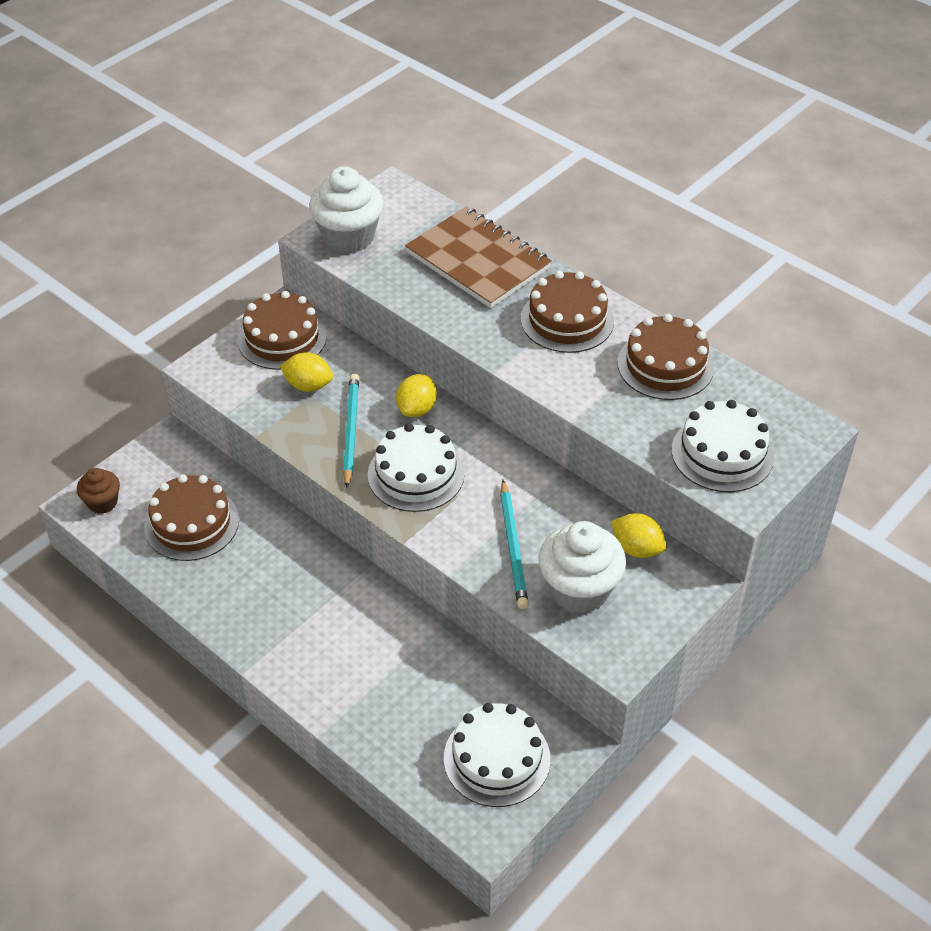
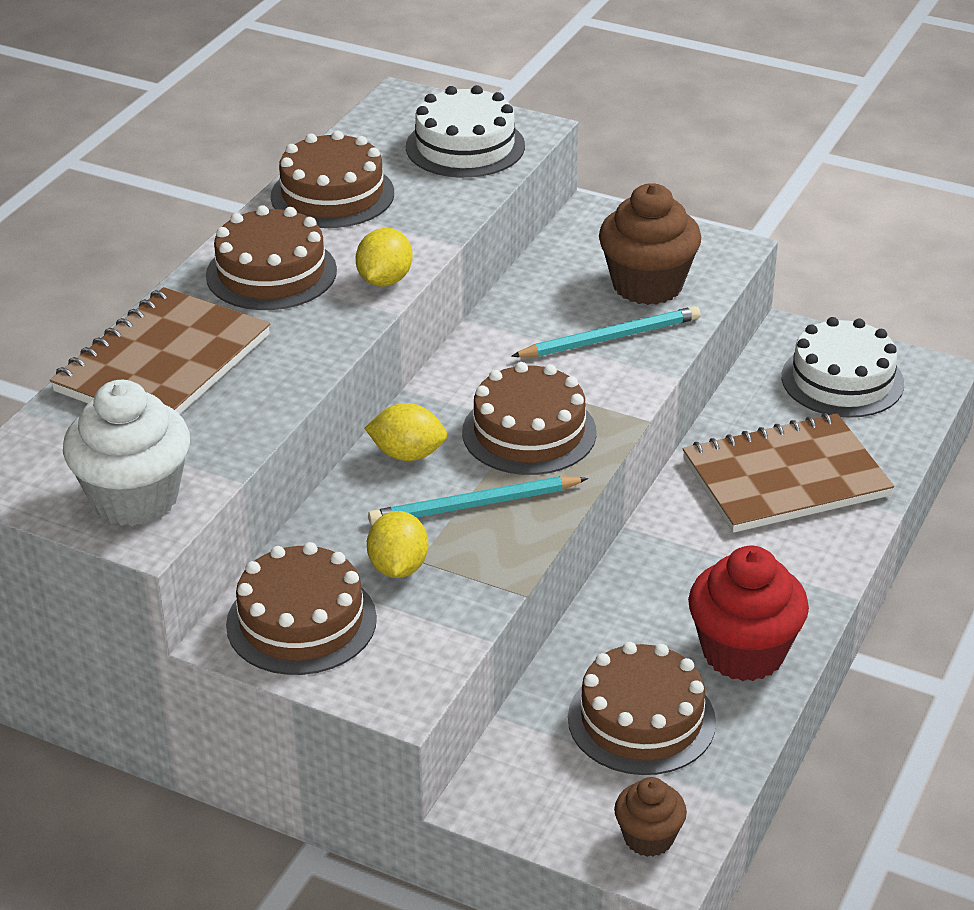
camera: 105 degrees left, 10 degrees down
white cake [368,423,465,512] -> brown cake [462,362,597,475]
white cupcake [539,521,626,614] -> brown cupcake [599,183,701,305]
yellow lemon [611,513,666,558] -> yellow lemon moved to [356,228,413,287]
none -> brown notebook [682,413,894,533]
none -> red cupcake [688,546,809,681]

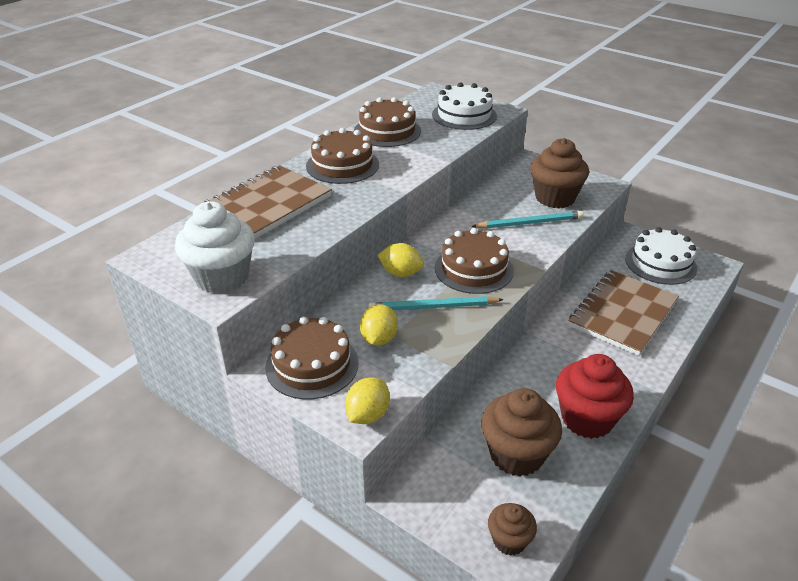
camera: 10 degrees right, 0 degrees up
yellow lemon [356,228,413,287] -> yellow lemon moved to [345,377,390,424]
brown cake [568,642,716,775] -> brown cupcake [481,388,562,476]
brown notebook [682,413,894,533] -> brown notebook turned 45 degrees counterclockwise [569,270,679,356]

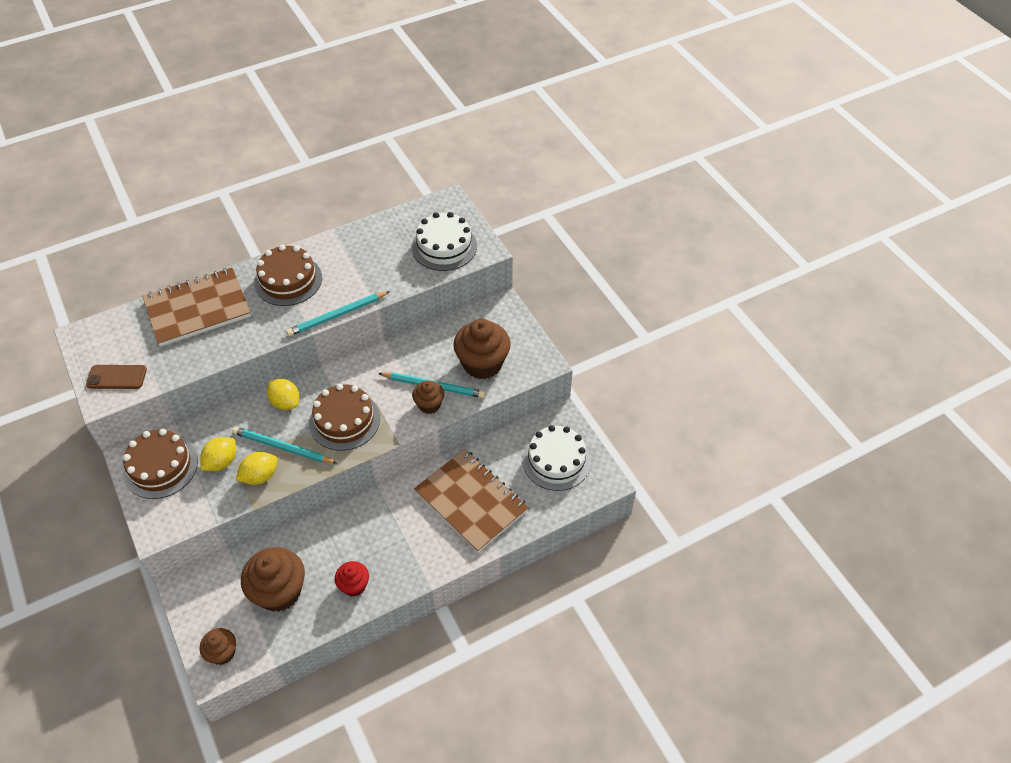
camera: 25 degrees right, 15 degrees up
white cupcake [175,201,255,294] -> brown phone [86,365,147,389]
yellow lemon [345,377,390,424] -> yellow lemon moved to [236,452,278,485]
brown cake [354,97,421,147] -> none
red cupcake [556,354,634,439] -> red cupcake [335,561,369,596], size x0.55
brown notebook [569,270,679,356] -> brown notebook turned 75 degrees clockwise [414,449,529,553]
none -> turquoise pencil [286,291,390,336]
none -> brown cupcake [412,381,444,414]

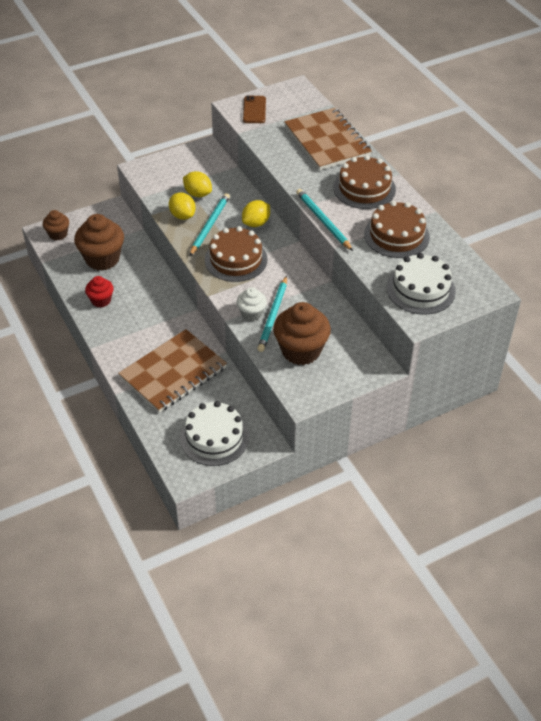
camera: 90 degrees right, 5 degrees down
brown cake [123,429,198,499] -> brown cake moved to [364,201,430,258]
brown cupcake [412,381,444,414] -> white cupcake [237,287,267,321]

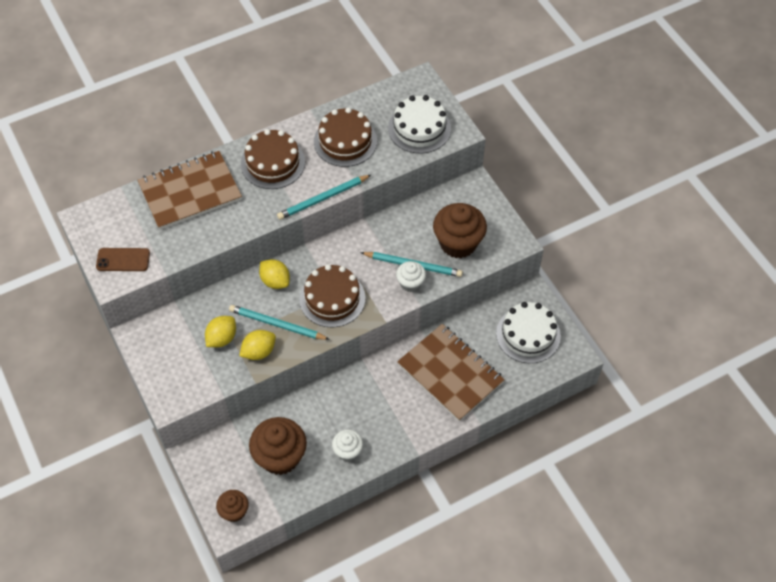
camera: 90 degrees left, 10 degrees up
red cupcake [85,276,114,308] -> white cupcake [332,430,363,461]

